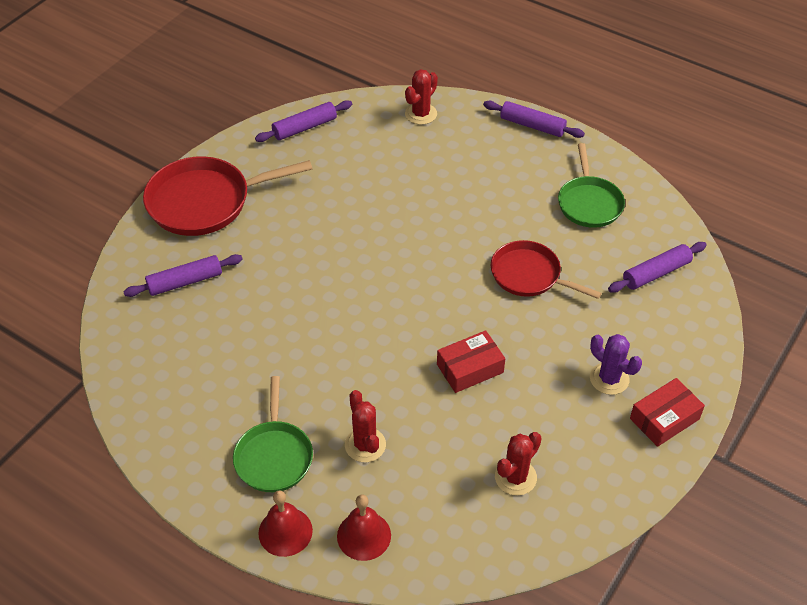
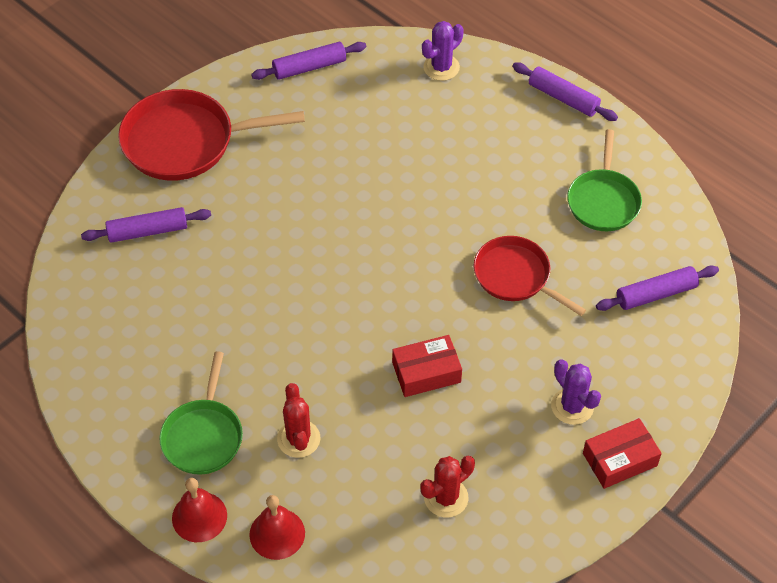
camera: 10 degrees right, 5 degrees up
red cactus [405,69,438,125] -> purple cactus [422,21,464,81]

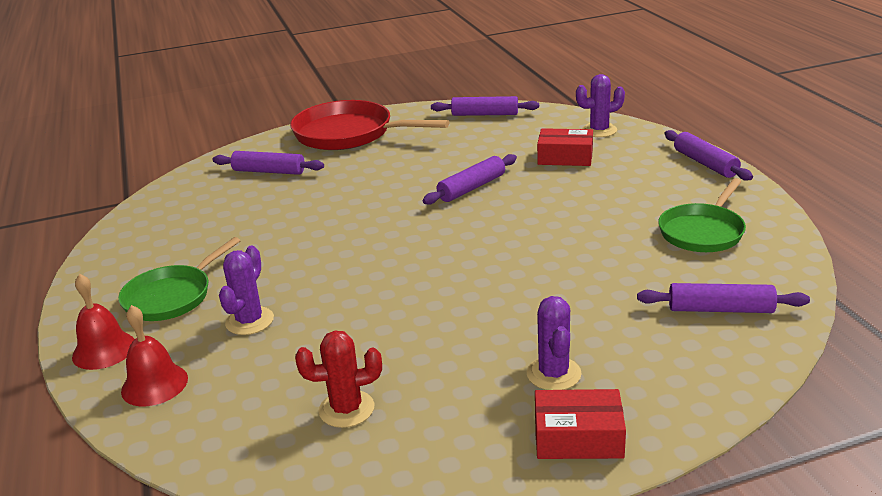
camera: 30 degrees right, 25 degrees down
red cactus [277,383,320,458] -> purple cactus [219,246,274,335]
red box [392,335,462,397] -> red box moved to [537,128,593,166]
red pan [474,236,586,316] -> none
none -> purple rolling pin [422,154,517,205]

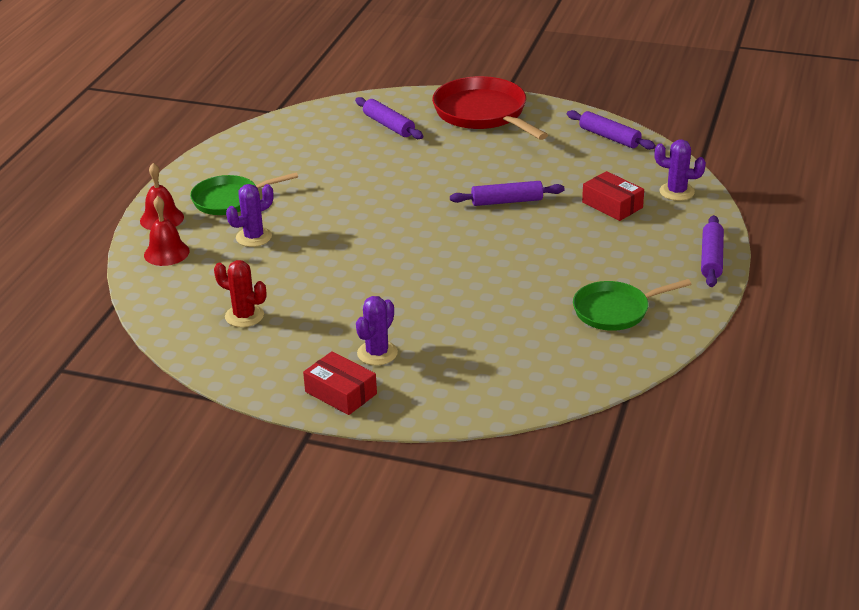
camera: 35 degrees right, 5 degrees up
purple rolling pin [637,283,810,313] -> none

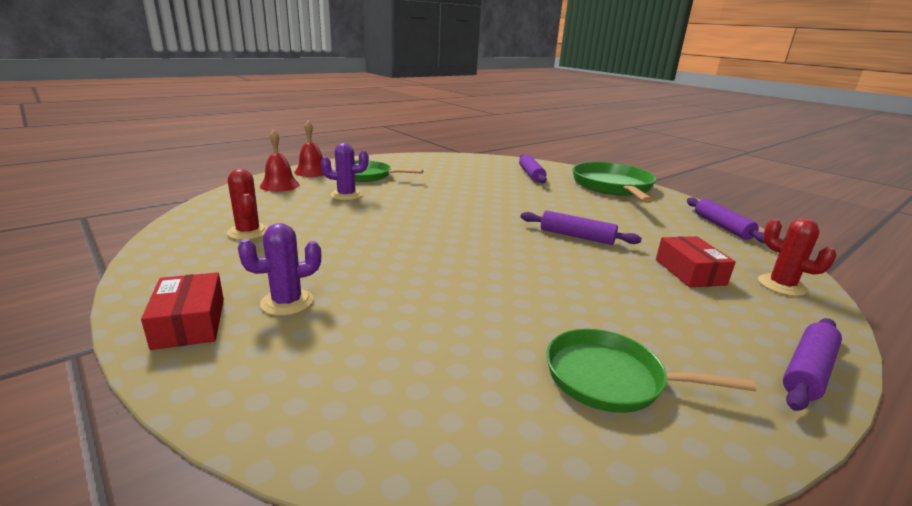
camera: 30 degrees right, 10 degrees down
red pan [432,76,548,140] -> green pan [572,162,656,203]
purple cactus [654,139,706,201] -> red cactus [758,218,837,296]

